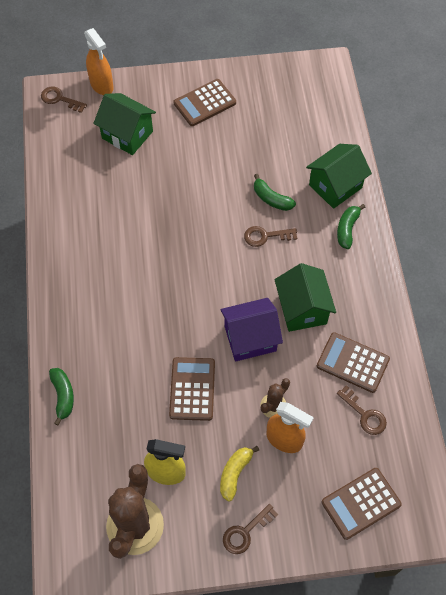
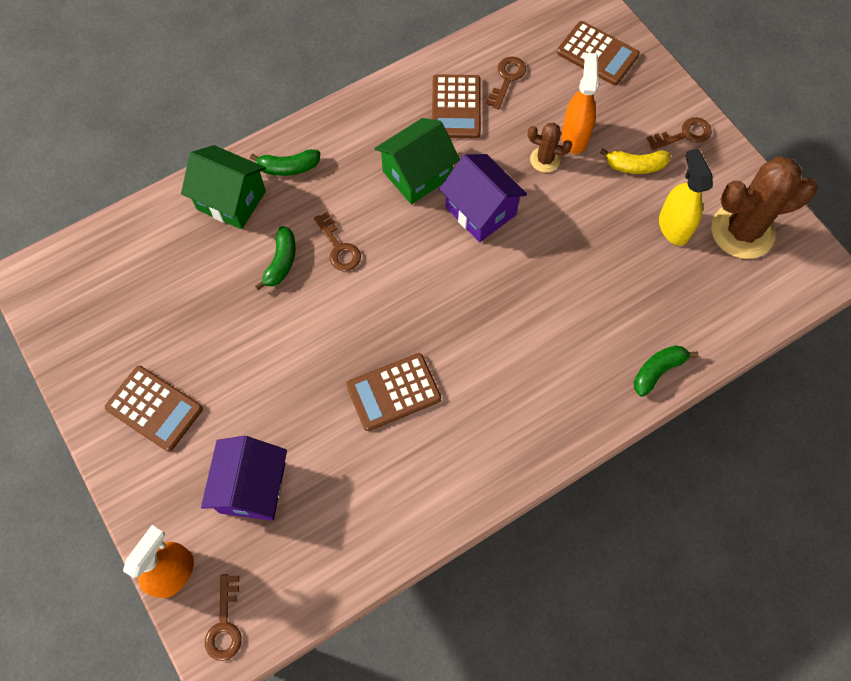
camera: 115 degrees left, 5 degrees up
green house [93,93,156,155] -> purple house [201,436,287,521]
brown calculator [169,357,215,421] -> brown calculator moved to [346,353,441,431]
brown key [223,504,278,554] -> brown key turned 45 degrees counterclockwise [647,117,712,150]

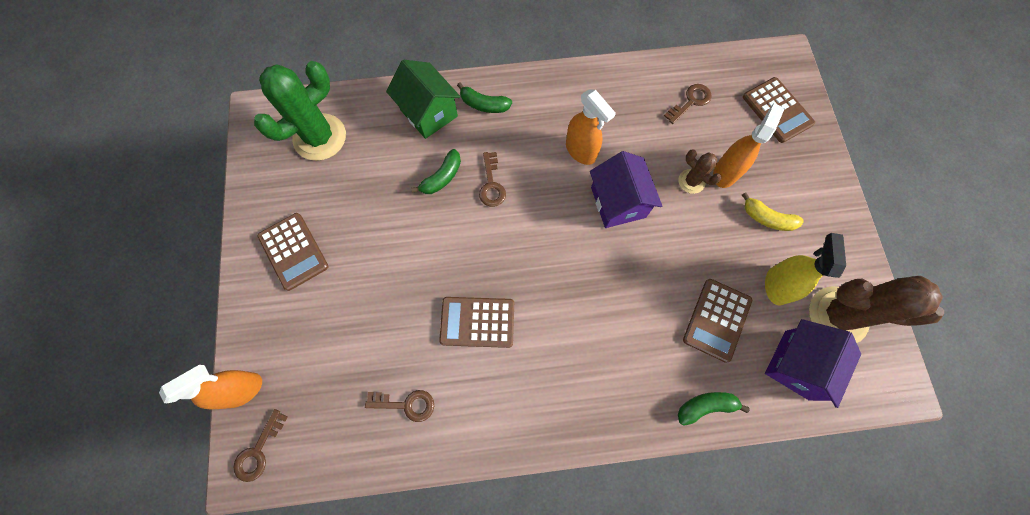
camera: 25 degrees right, 5 degrees up
purple house [201,436,287,521] -> purple house moved to [765,319,861,408]
green house [374,118,460,205] -> orange spray bottle [566,89,616,165]
brown calculator [432,74,481,138] -> brown calculator moved to [683,279,752,363]
brown key [647,117,712,150] -> brown key moved to [365,390,434,422]
none -> green cactus [254,61,346,161]

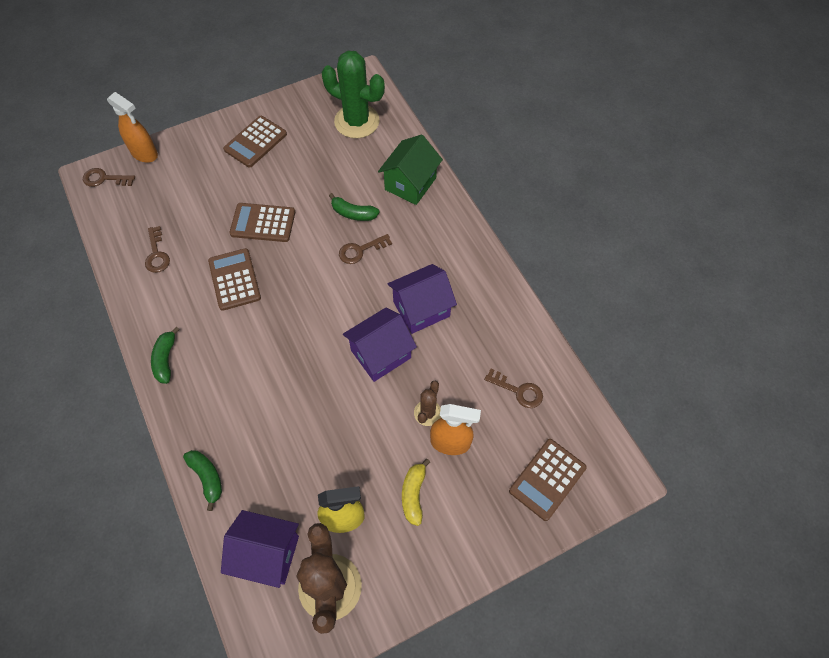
camera: 70 degrees right, 10 degrees down
green banana [457,82,512,113] -> green banana moved to [151,327,179,384]
orange spray bottle [566,89,616,165] -> purple house [388,264,457,334]
brown calculator [683,279,752,363] -> brown calculator moved to [229,203,295,242]

